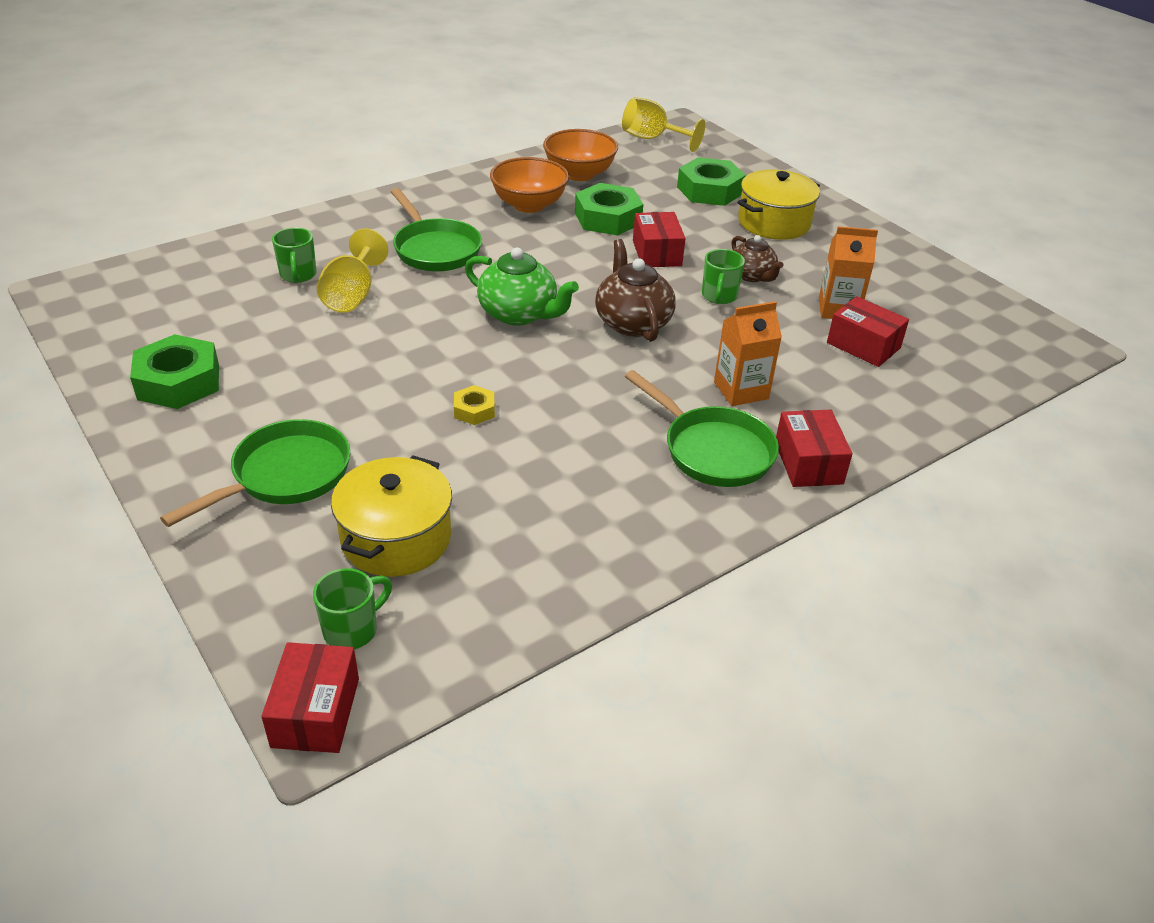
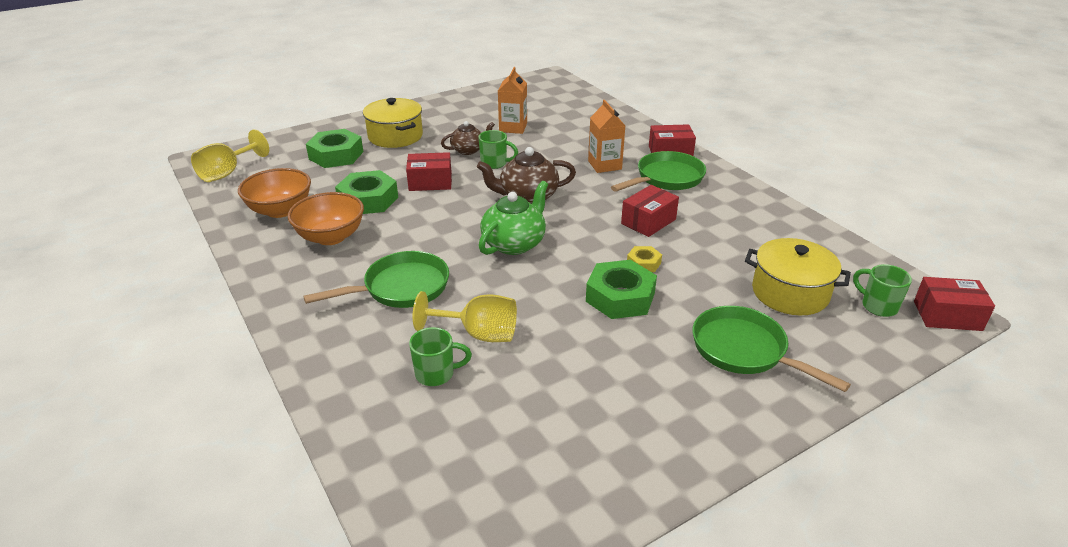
camera: 85 degrees left, 5 degrees down
green nut [130,334,219,409] -> green nut moved to [586,260,657,319]
red box [827,296,909,367] -> red box moved to [621,185,679,237]

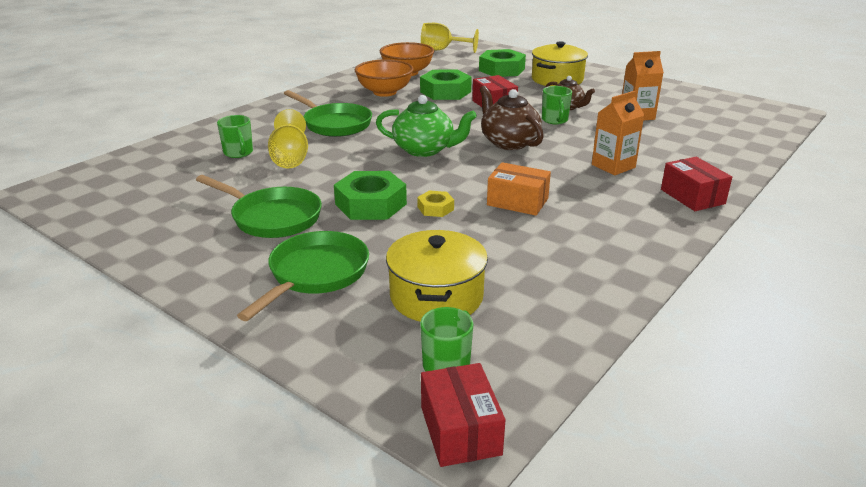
camera: 70 degrees right, 5 degrees down
green pan [611,151,706,192] -> green pan moved to [196,175,322,238]
red box [621,185,679,237] -> orange box [487,162,551,216]

